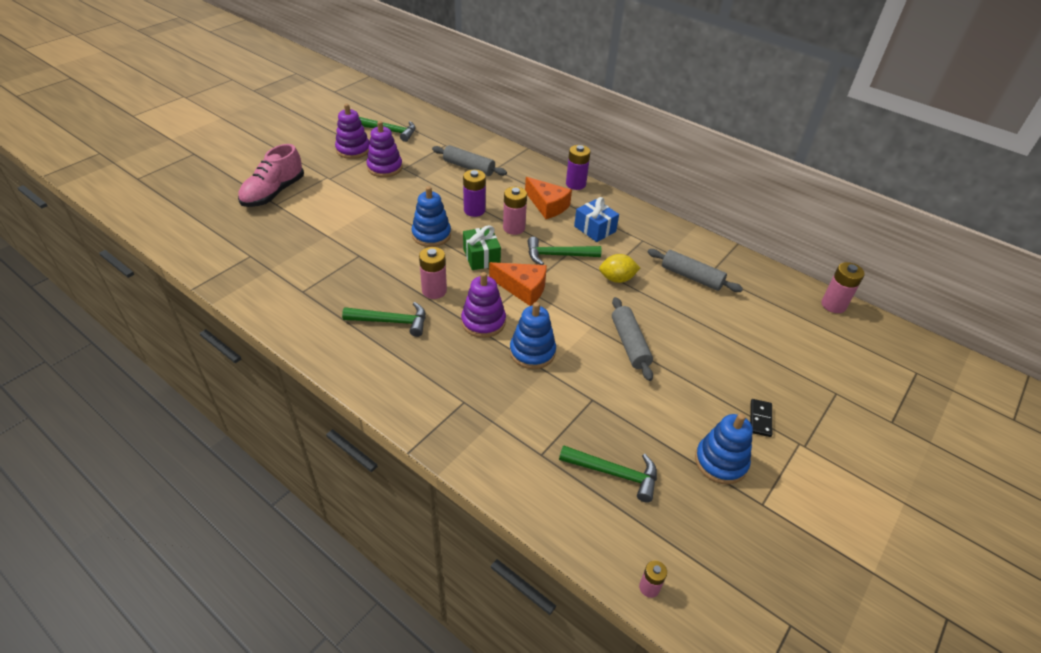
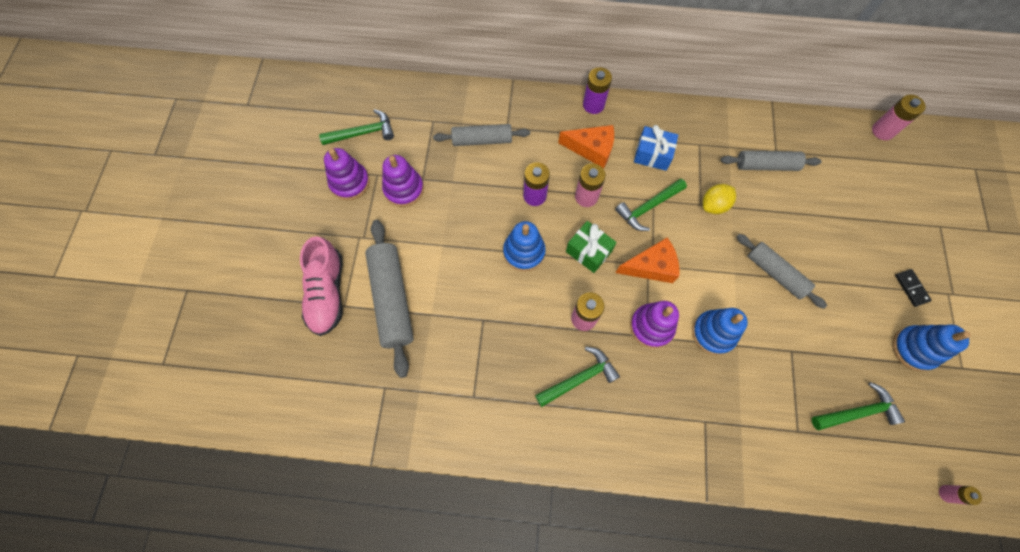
camera: 30 degrees left, 25 degrees up
none -> grey rolling pin [365,220,414,378]

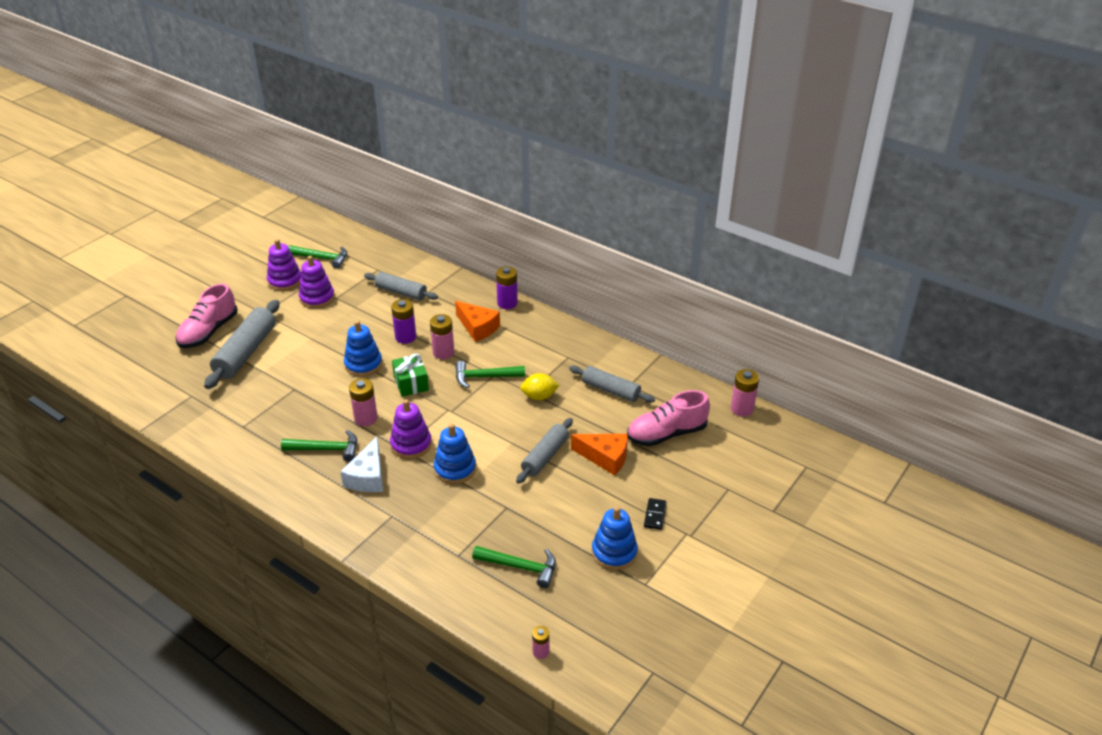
camera: 30 degrees right, 30 degrees down
orange cheese [616,237,679,283] -> orange cheese moved to [571,434,628,476]
blue gift [634,125,678,171] -> none
grey rolling pin [737,234,827,309] -> grey rolling pin turned 45 degrees clockwise [516,418,573,484]
none -> white cheese [340,437,383,492]
none -> pink shoe [627,390,710,446]

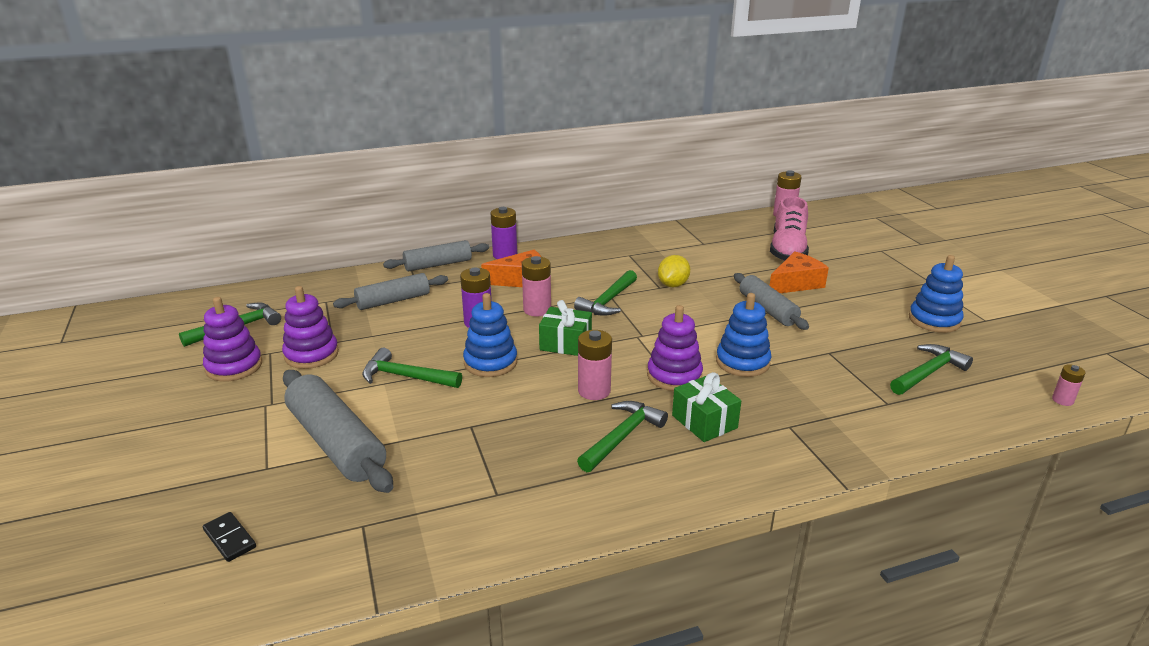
camera: 55 degrees left, 10 degrees down
pink shoe [176,283,238,348] -> none
white cheese [340,437,383,492] -> green gift [672,372,741,442]
grey rolling pin [569,366,655,403] -> grey rolling pin moved to [383,240,489,271]
black domino [644,498,667,530] -> black domino moved to [203,512,256,562]
none -> green hammer [362,348,462,388]

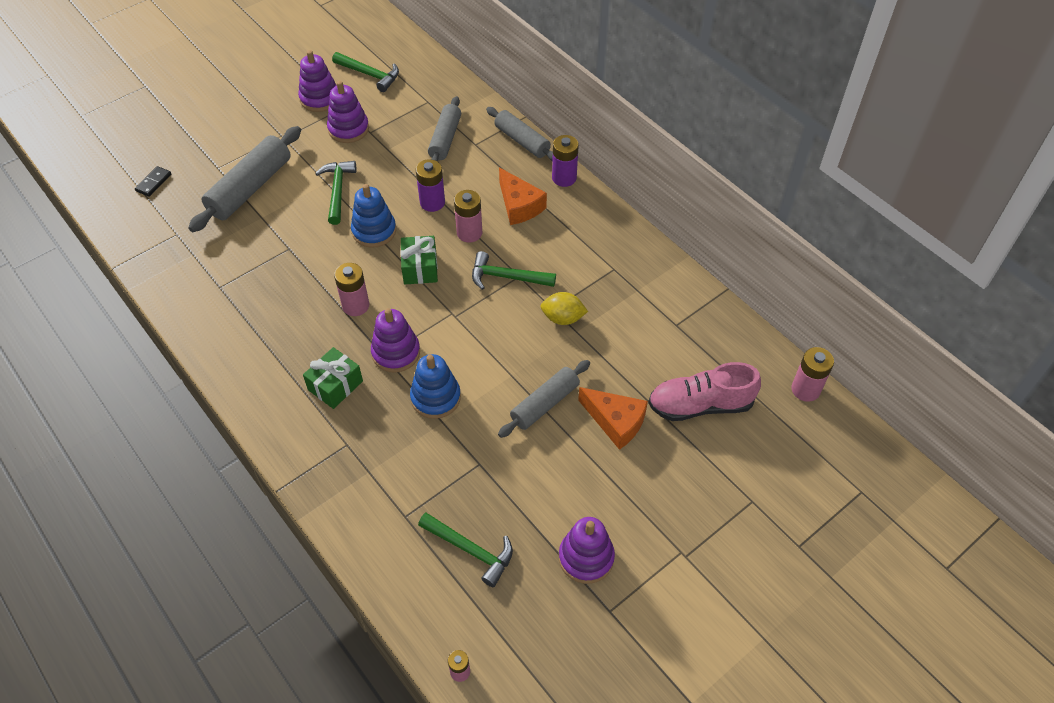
camera: 70 degrees right, 25 degrees up
grey rolling pin [333,273,448,310] -> grey rolling pin turned 60 degrees clockwise [428,96,461,162]
green hammer [577,401,668,472] -> none
blue stacking toy [909,255,964,333] -> purple stacking toy [559,517,615,584]

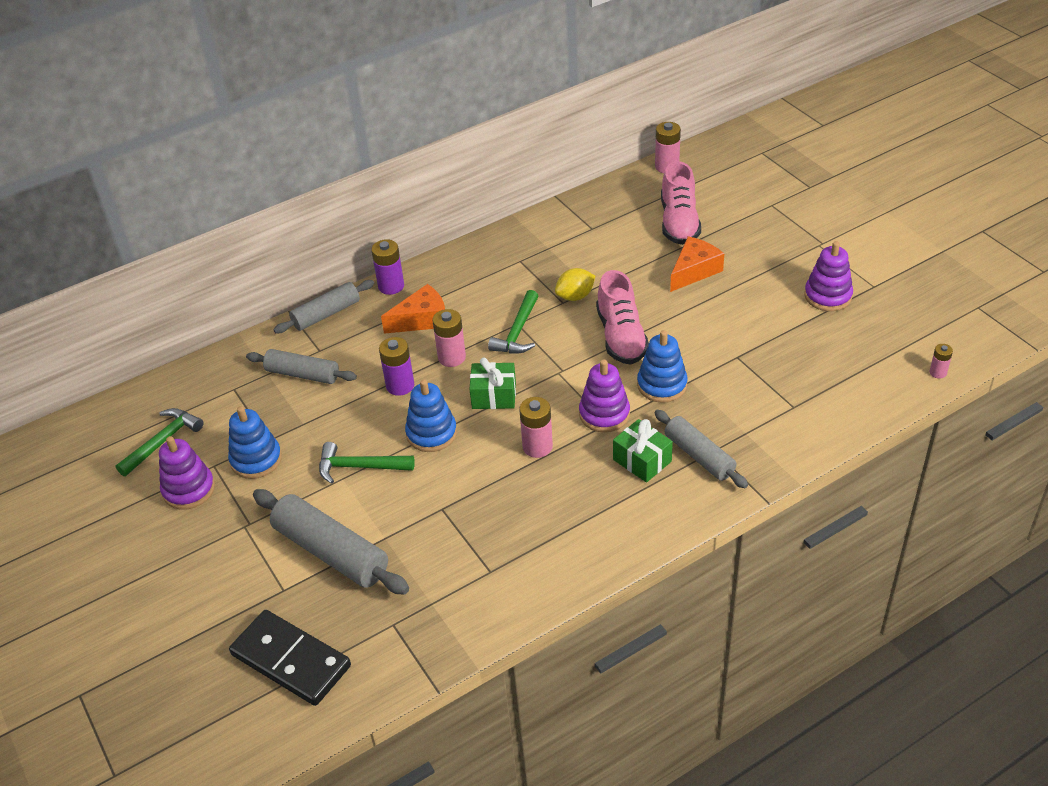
camera: 80 degrees left, 10 degrees down
black domino [135,166,171,197] -> black domino [229,610,351,706], size x2.30
purple stacking toy [327,81,369,143] -> blue stacking toy [228,406,282,479]
green hammer [418,513,513,587] -> none
grey rolling pin [498,360,590,438] -> grey rolling pin moved to [654,410,748,488]
yellow lemon [541,292,588,325] -> yellow lemon turned 45 degrees clockwise [555,268,595,301]
none -> pink shoe [596,270,649,365]

